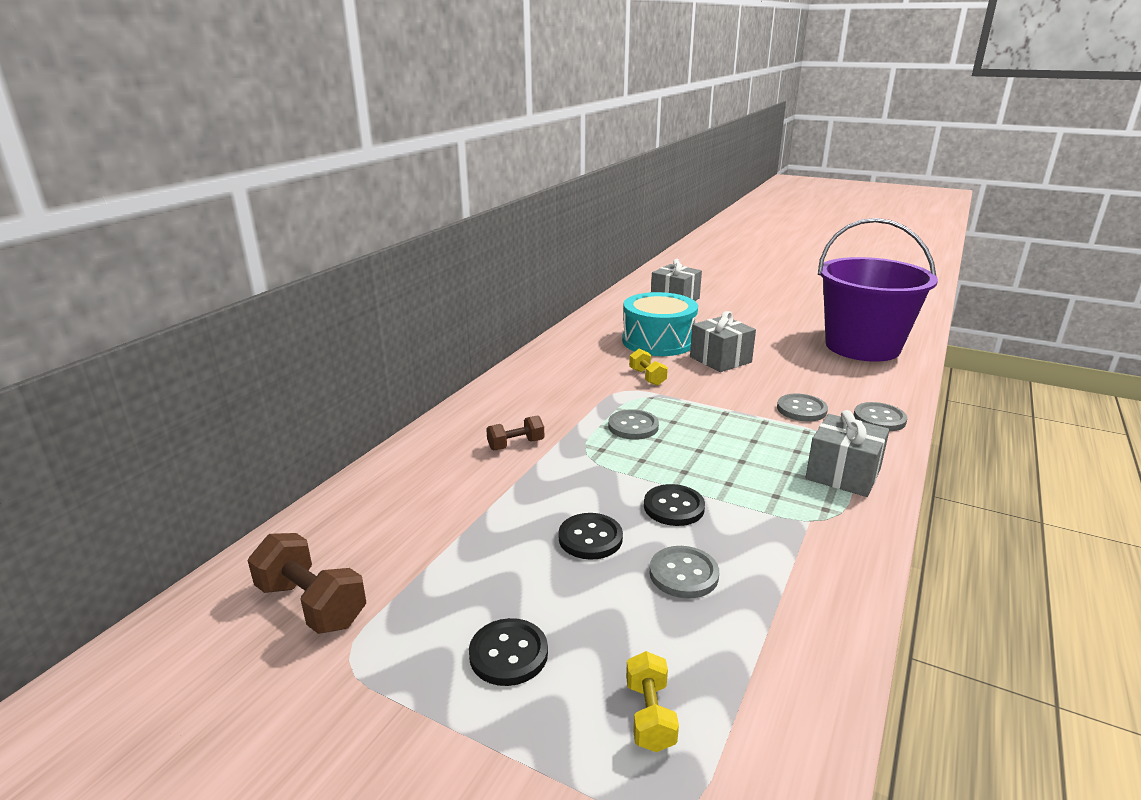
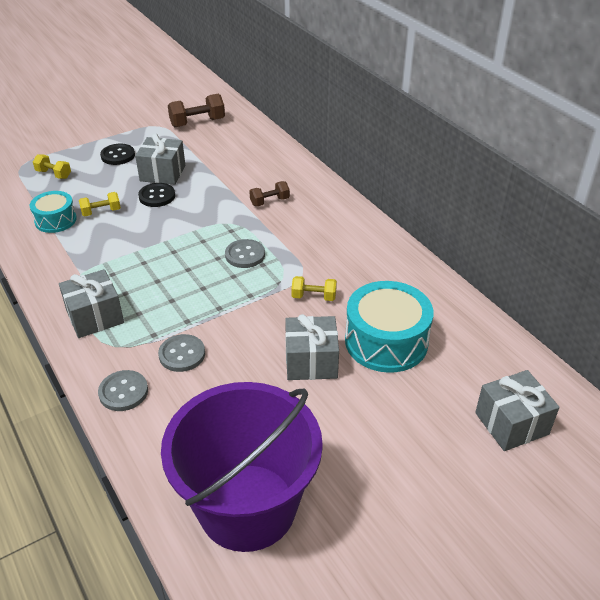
camera: 120 degrees right, 15 degrees up
brown dumbbell [486,415,544,450] -> brown dumbbell turned 60 degrees clockwise [249,181,290,206]
black button [644,484,705,526] -> none
grey button [649,546,719,599] -> yellow dumbbell [79,192,121,216]
none -> turquoise drum [30,191,77,233]
none -> grey gift [135,133,186,185]

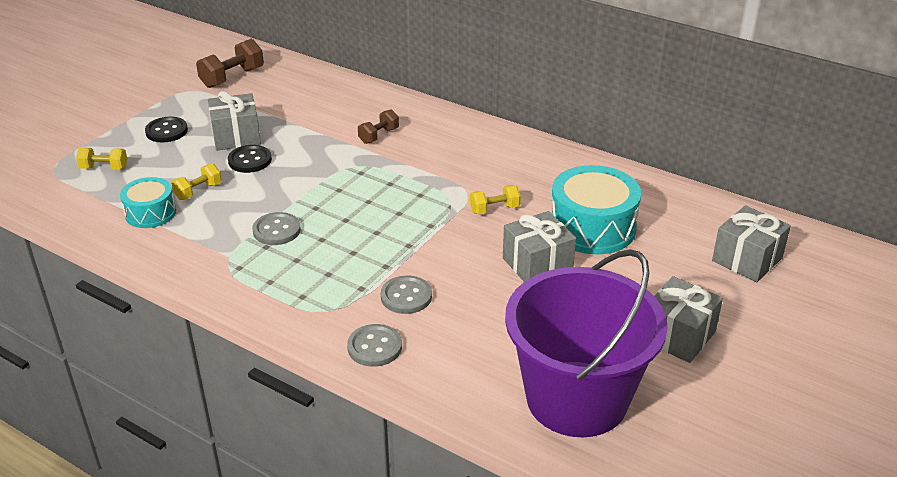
camera: 25 degrees left, 5 degrees down
grey gift [59,269,124,338] -> grey gift moved to [654,276,723,363]
grey button [225,239,265,268] -> grey button moved to [252,212,301,245]

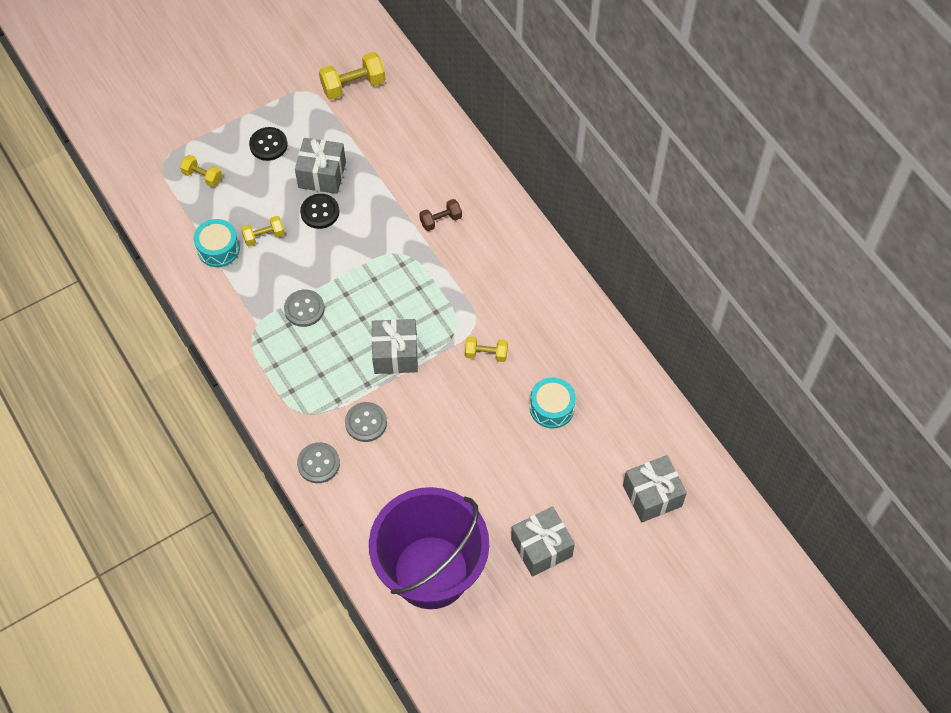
camera: 25 degrees right, 25 degrees up
brown dumbbell [196,39,264,88] -> yellow dumbbell [319,52,386,100]
grey gift [503,211,576,282] -> grey gift moved to [371,319,418,374]
turquoise drum [551,165,641,254] -> turquoise drum [530,377,576,428], size x0.59

